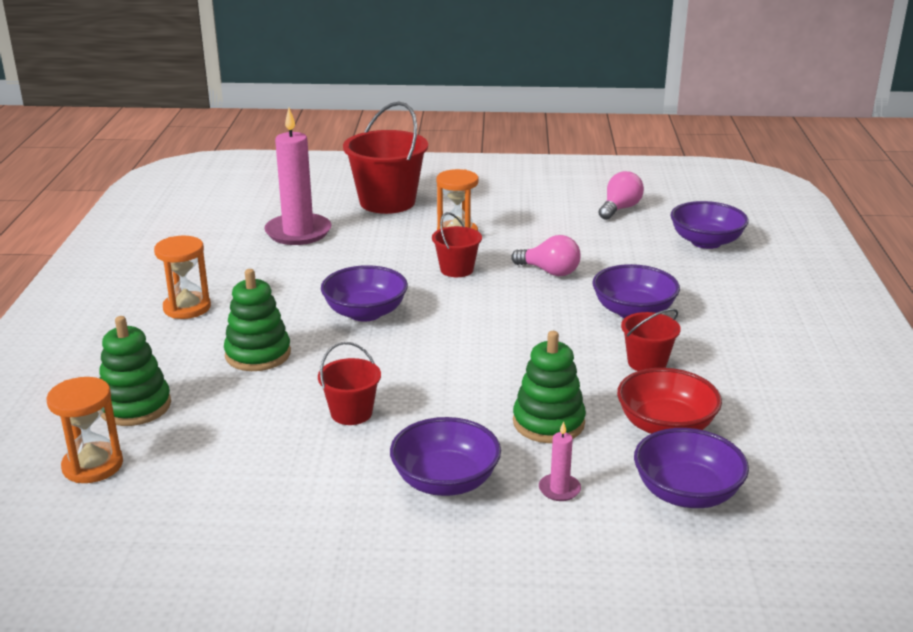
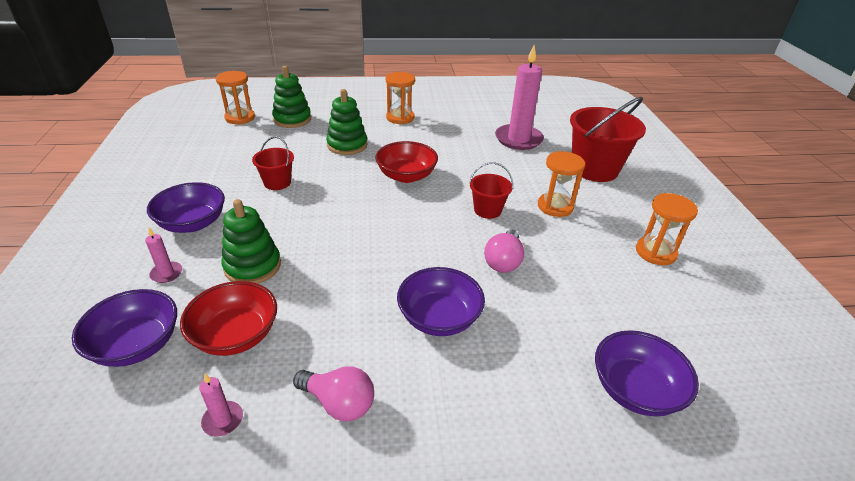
camera: 80 degrees right, 10 degrees up
purple bowl [321,265,408,322] -> red bowl [375,141,438,183]
pink light bulb [598,171,644,220] -> pink light bulb moved to [293,366,374,422]
red bucket [621,309,681,371] -> none
none -> pink candle [199,374,243,437]
none -> orange hourglass [636,193,698,265]

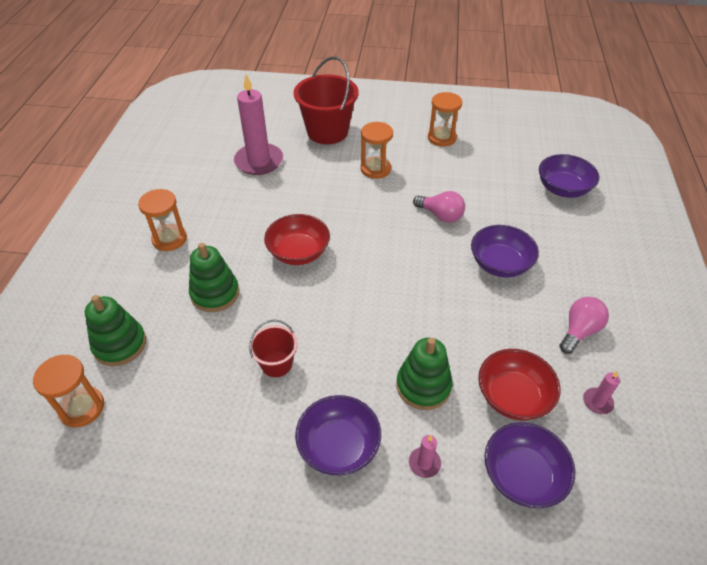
camera: 75 degrees left, 10 degrees up
red bucket [469,162,513,219] -> none

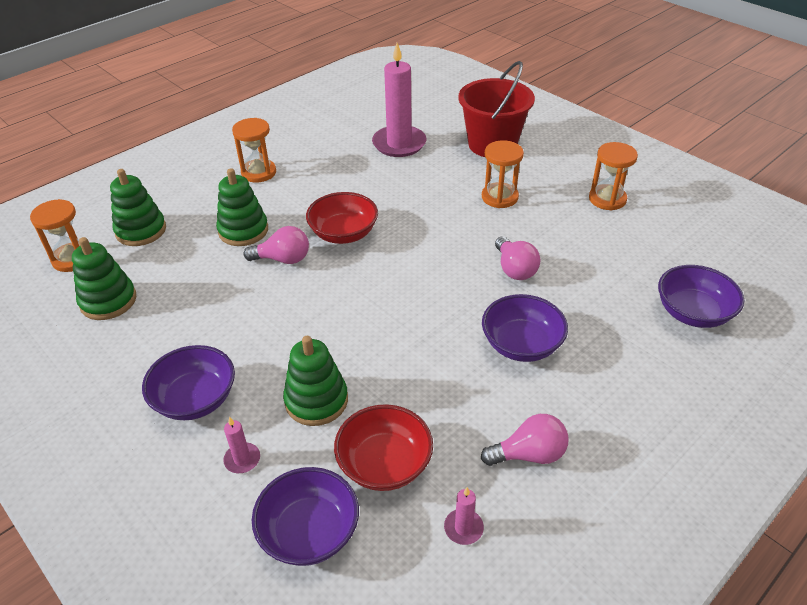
camera: 40 degrees right, 5 degrees down
red bucket [249,320,298,377] -> none
none -> green stacking toy [72,237,136,320]
none -> pink light bulb [243,226,309,264]

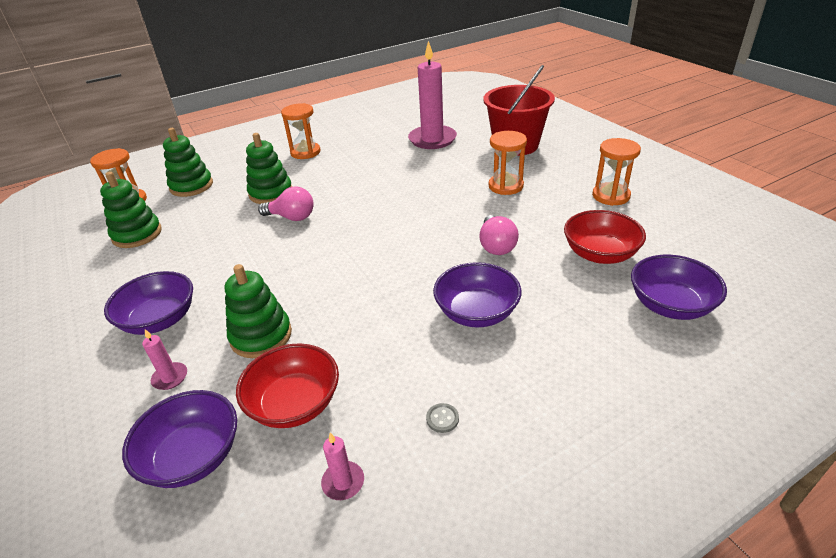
camera: 15 degrees right, 5 degrees down
red bowl [306,192,378,244] -> red bowl moved to [564,210,646,264]
pink light bulb [481,414,569,466] -> grey button [426,403,459,433]

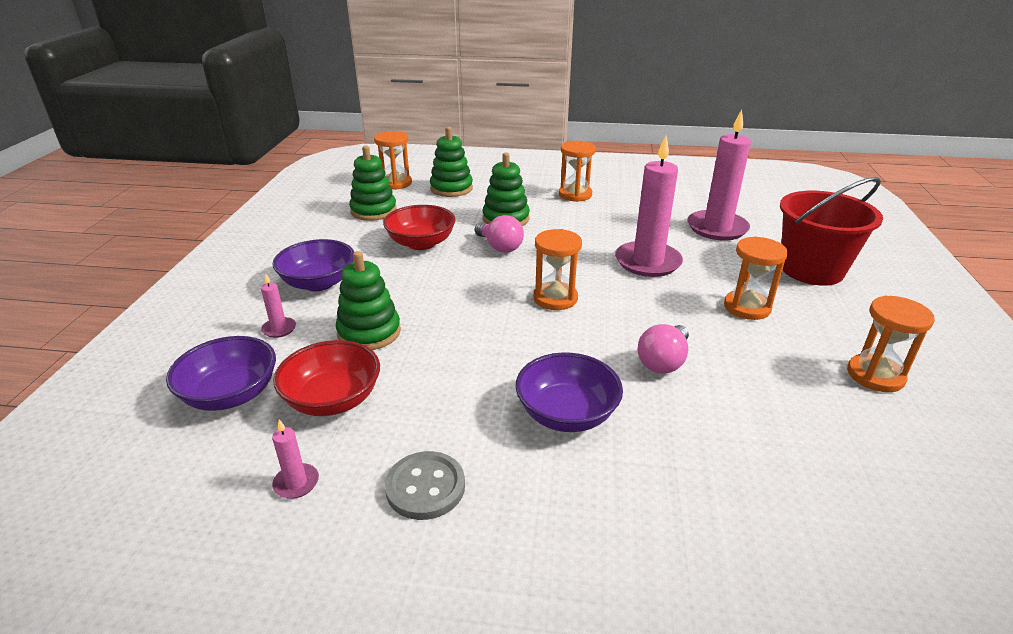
camera: 35 degrees right, 5 degrees down
grey button [426,403,459,433] -> grey button [385,451,465,520], size x2.10
red bowl [564,210,646,264] -> red bowl moved to [383,205,456,250]
purple bowl [631,255,727,320] -> none
none -> orange hourglass [533,229,582,310]
none -> pink candle [615,136,683,277]

